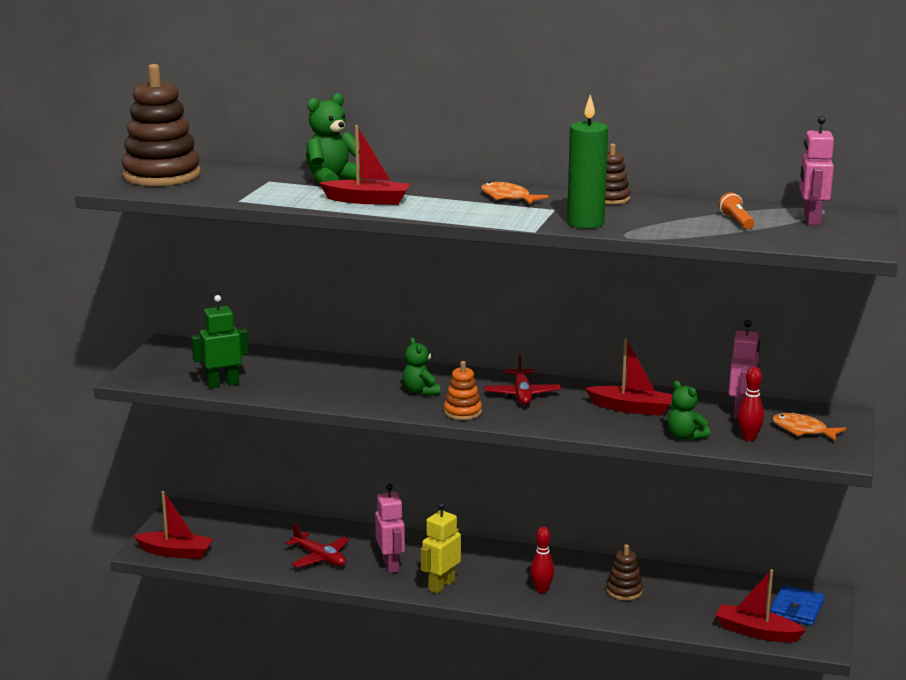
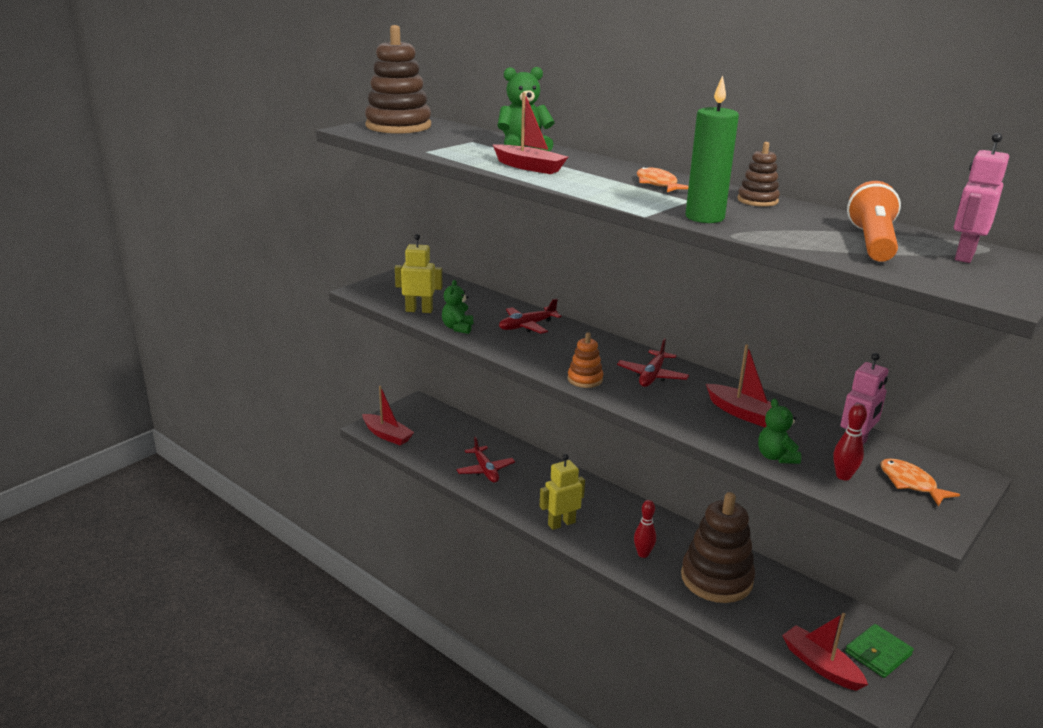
camera: 25 degrees right, 5 degrees up
green robot [191,295,248,389] -> yellow robot [395,234,442,313]
pink robot [375,484,405,573] -> none
green teddy bear [403,337,440,396] -> green teddy bear moved to [442,280,473,334]
brown stacking toy [606,544,643,600] -> brown stacking toy [681,492,755,603], size x2.07
orange flashlight [719,192,754,229] -> orange flashlight [847,181,901,262], size x1.90
blue wallet [770,585,825,626] -> green wallet [845,624,914,678]
none -> red plane [499,298,562,334]

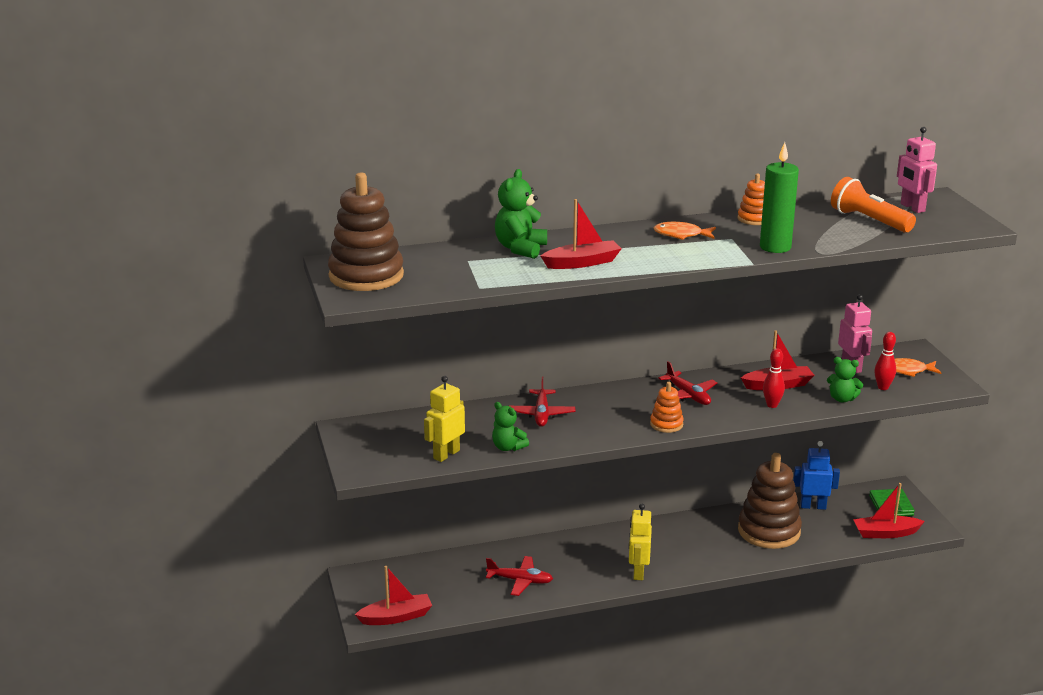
camera: 55 degrees left, 0 degrees up
red bowling pin [634,500,656,558] -> red bowling pin moved to [763,348,785,408]
brown stacking toy [737,142,780,207] -> orange stacking toy [738,173,765,225]
none -> blue robot [793,441,840,510]

